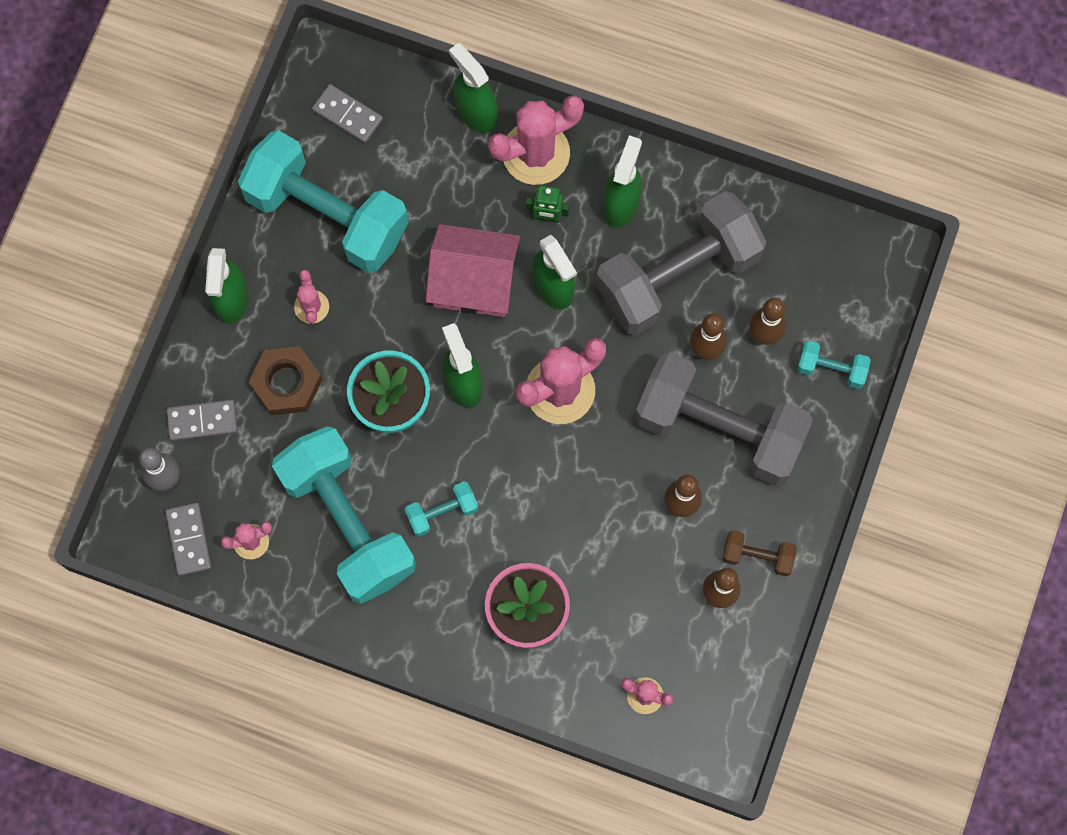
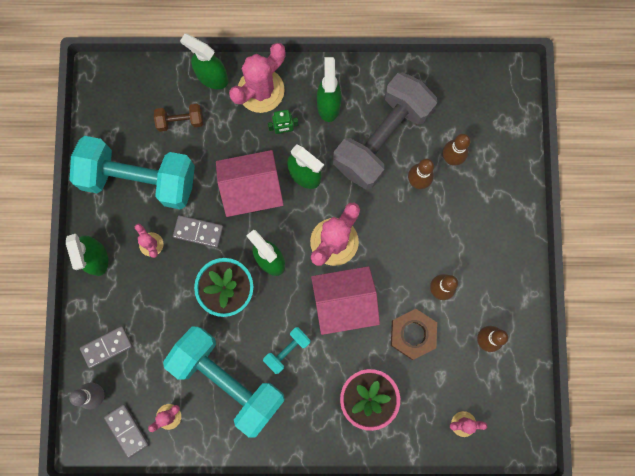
camera: 20 degrees left, 5 degrees up
brown nut [249,346,322,415] -> brown nut moved to [391,309,437,360]
grey domino [312,84,383,143] -> grey domino moved to [173,215,224,248]
grey dumbbell [635,352,813,486] -> none
brown dumbbell [723,530,797,577] -> brown dumbbell moved to [154,104,203,132]
turquoise dumbbell [797,340,871,389] -> none
none -> pink house [311,266,380,335]

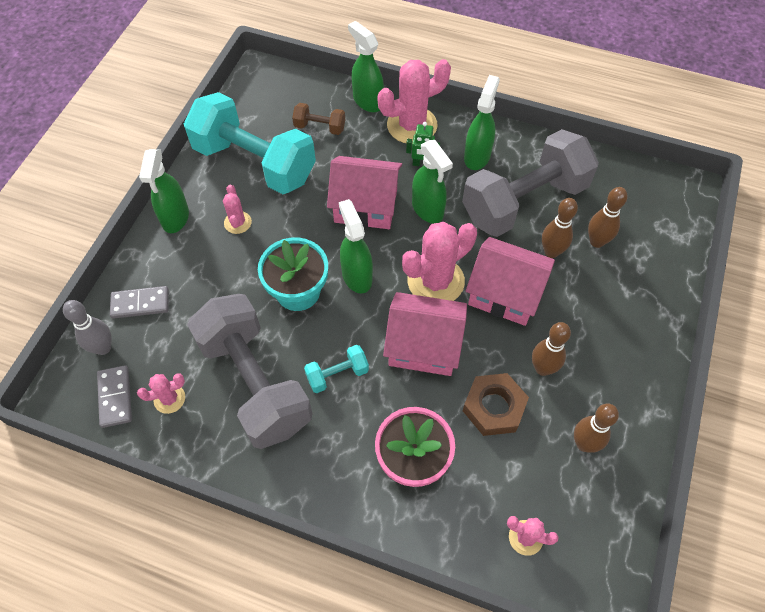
camera: 20 degrees right, 20 degrees down
turquoise dumbbell [163,327,285,438] -> grey dumbbell [187,294,313,449]
grey domino [173,215,224,248] -> none
none -> pink house [466,237,555,326]

